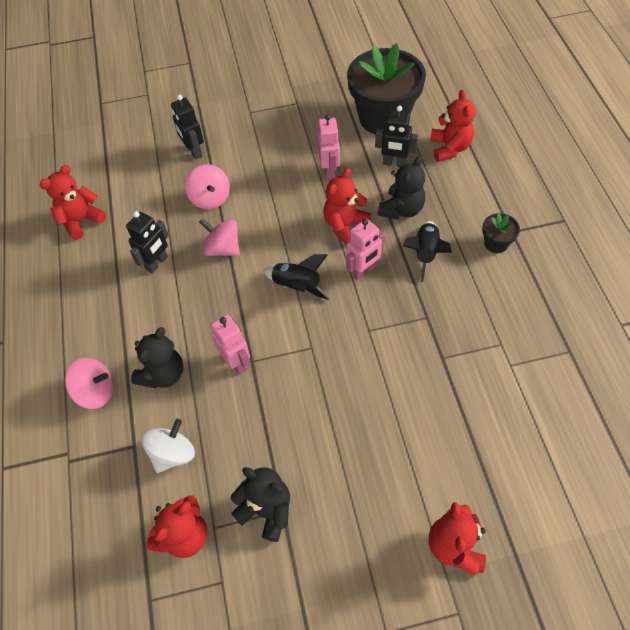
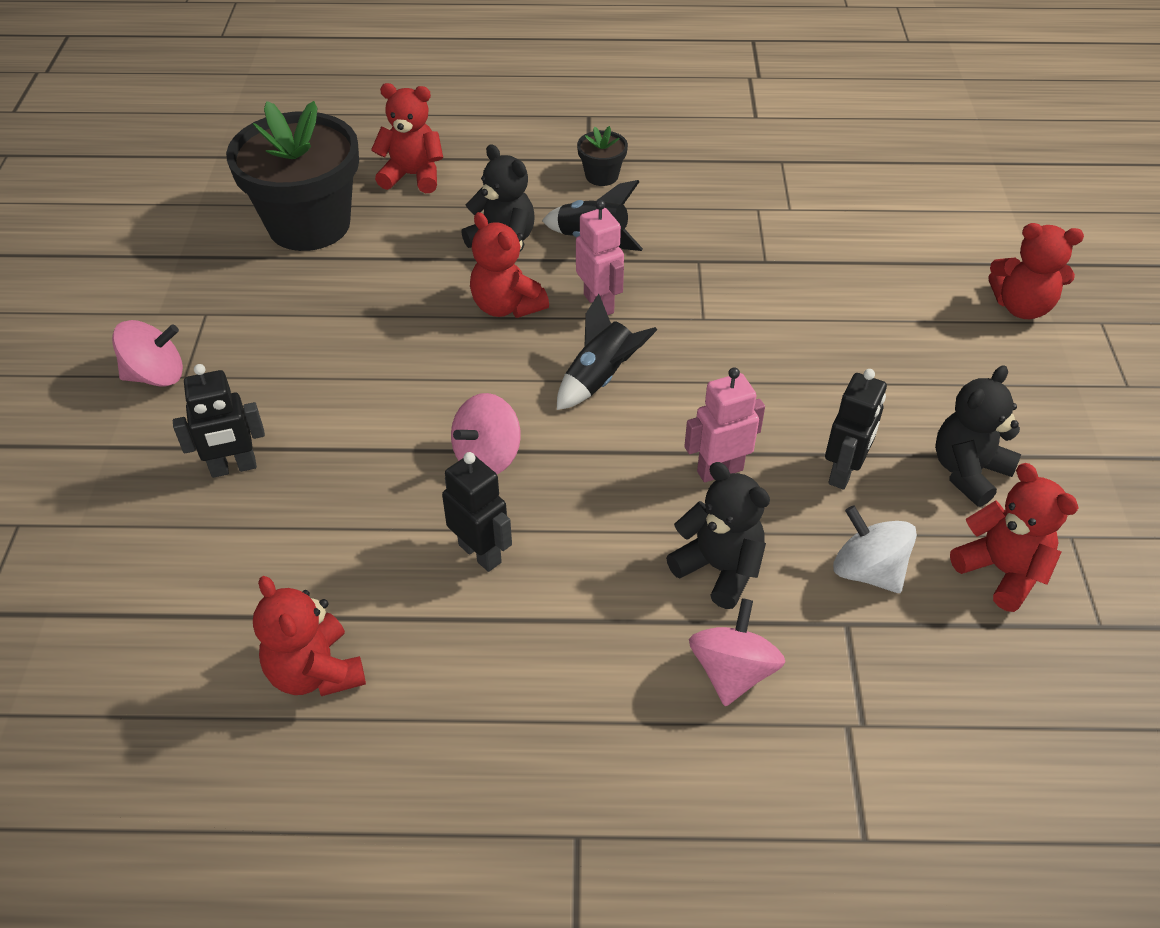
camera: 80 degrees left, 10 degrees down
pink spinning top [185,164,230,209] -> pink spinning top moved to [112,320,183,386]
pink robot [317,114,340,180] -> none
black robot [375,106,418,167] -> black robot moved to [825,369,887,490]

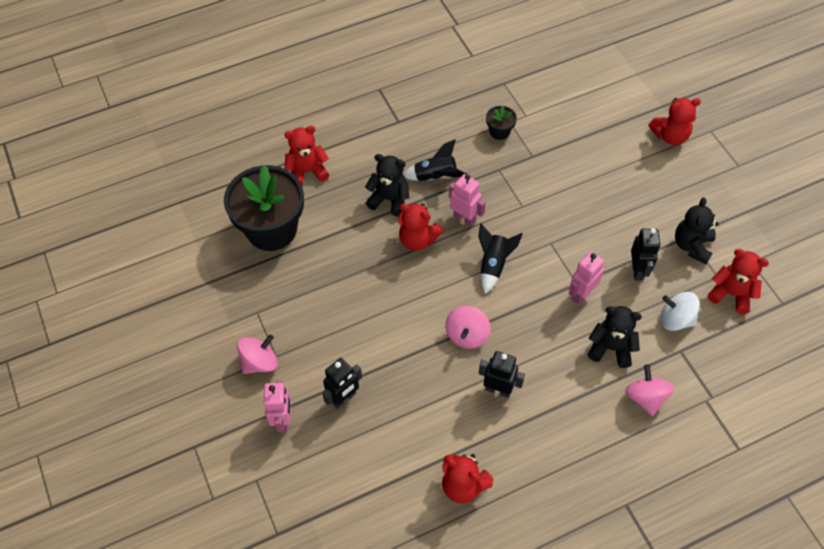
camera: 25 degrees left, 10 degrees up
black flower pot [577,126,628,186] -> black flower pot moved to [486,106,517,140]
none -> pink robot [264,381,291,432]

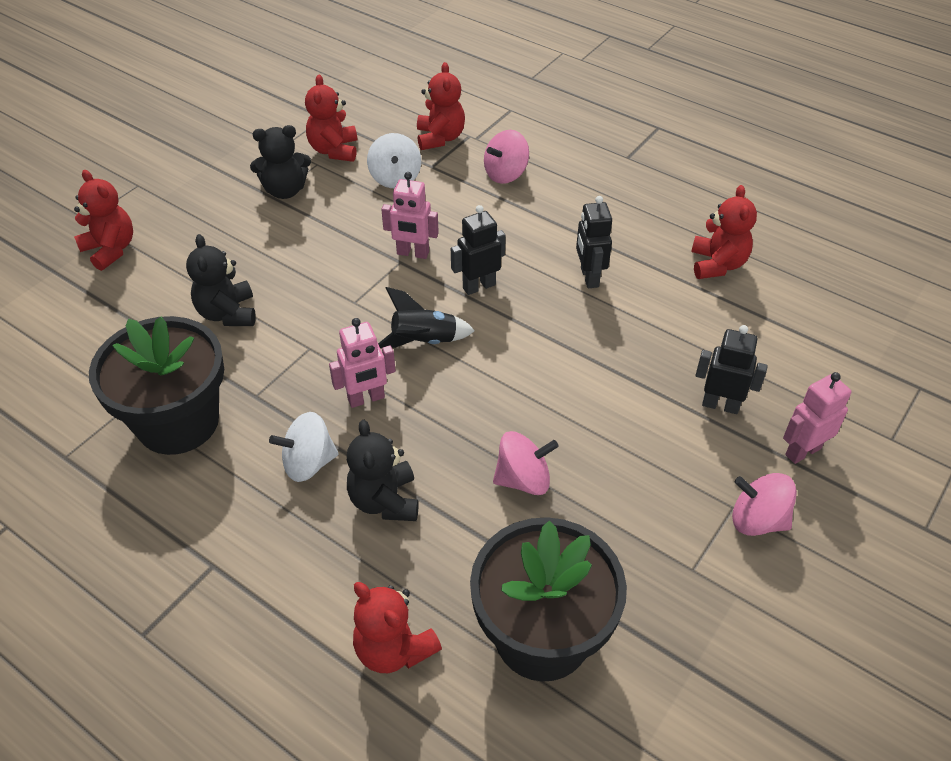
camera: 120 degrees left, 10 degrees down
red teddy bear [398,203,443,251] -> red teddy bear moved to [417,62,465,150]
black rocket [403,139,467,181] -> white spinning top [269,412,339,482]
pink spinning top [445,306,491,349] -> pink spinning top moved to [493,431,559,495]
pink robot [449,174,486,227] -> pink robot turned 120 degrees counterclockwise [329,318,396,408]
black flower pot [486,106,517,140] -> black flower pot [89,316,224,455], size x2.36
black teddy bear [588,306,642,368] -> black teddy bear moved to [186,234,256,326]
black robot [631,228,660,281] -> black robot moved to [451,205,506,295]

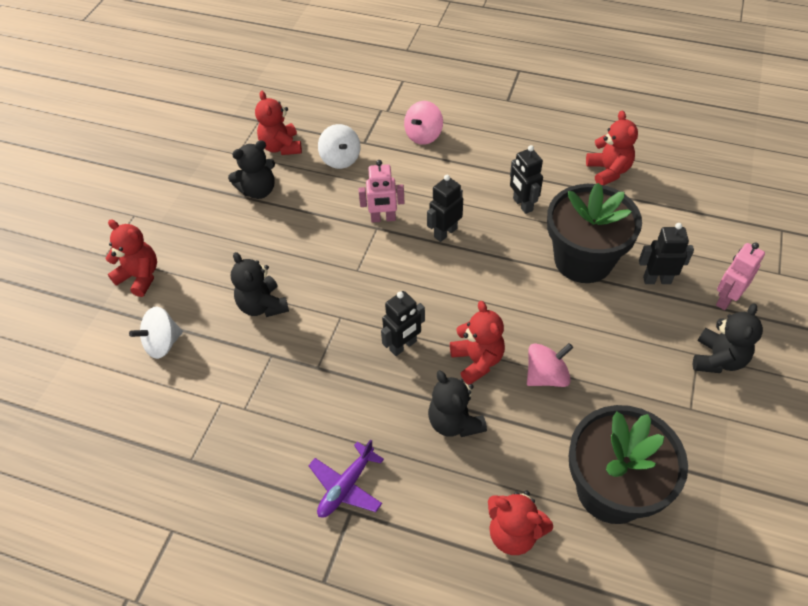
camera: 15 degrees left, 5 degrees up
black flower pot [89,316,224,455] -> black flower pot moved to [547,183,642,283]
white spinning top [269,412,339,482] -> white spinning top moved to [129,306,183,359]
pink robot [329,318,396,408] -> black robot [381,291,425,356]
black rocket [378,287,475,348] -> none
red teddy bear [417,62,465,150] -> red teddy bear moved to [450,301,505,385]
pink spinning top [732,473,797,536] -> black teddy bear [693,304,763,373]
none -> purple plane [308,439,384,517]

